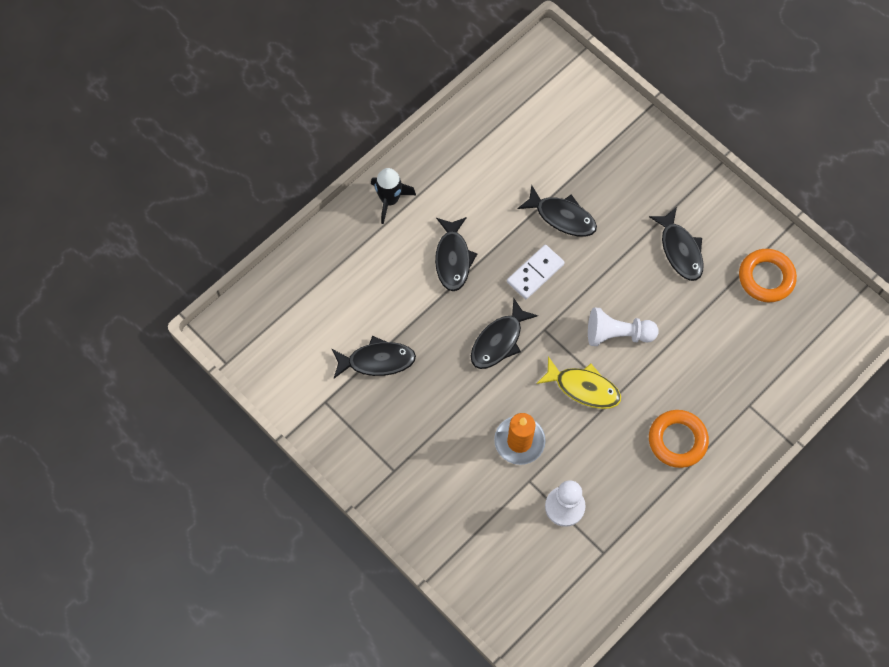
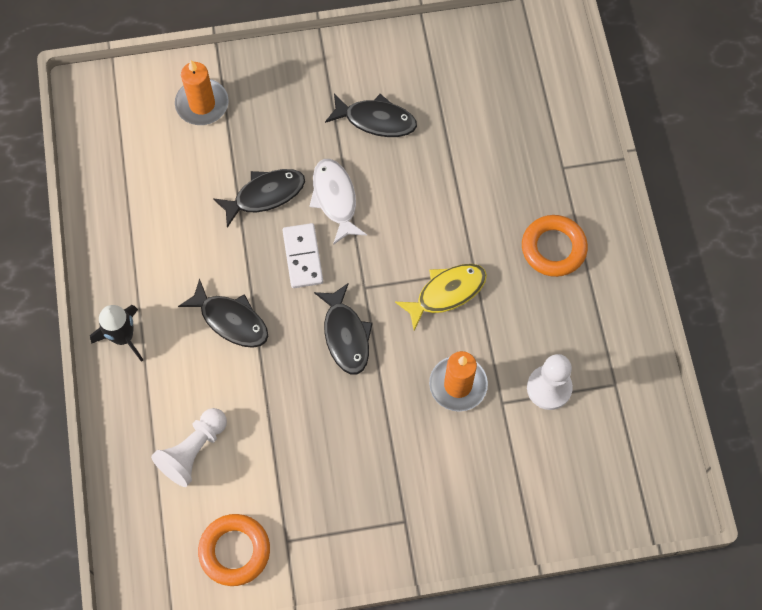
camera: 55 degrees left, 0 degrees up
black fish [332,336,416,378] -> none
white pawn [588,307,659,346] -> white pawn moved to [151,408,227,487]
orange ring [739,249,797,302] -> orange ring moved to [198,514,270,586]
none -> orange candle [175,60,229,125]
none -> white fish [309,159,367,245]

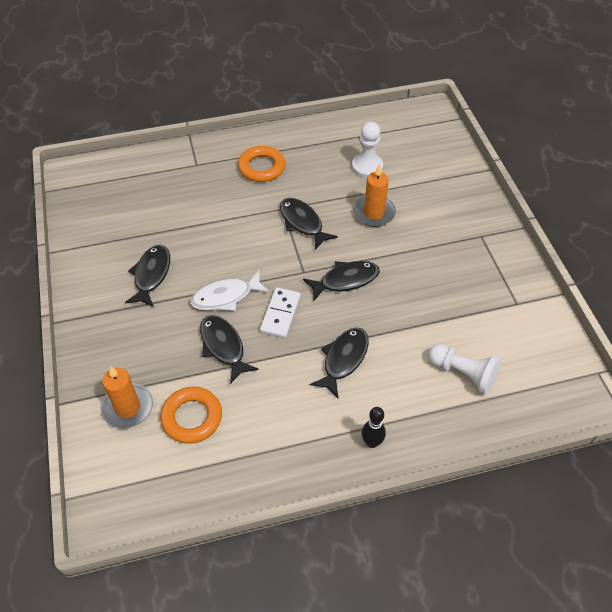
camera: 95 degrees left, 15 degrees down
black rocket [90,305,143,362] -> black bowling pin [362,407,386,448]
orange ring [198,514,270,586] -> orange ring moved to [160,387,222,444]
white domino [282,223,323,288] -> white domino turned 60 degrees counterclockwise [260,287,301,338]
yellow fish [395,264,487,330] -> black fish [280,198,338,250]

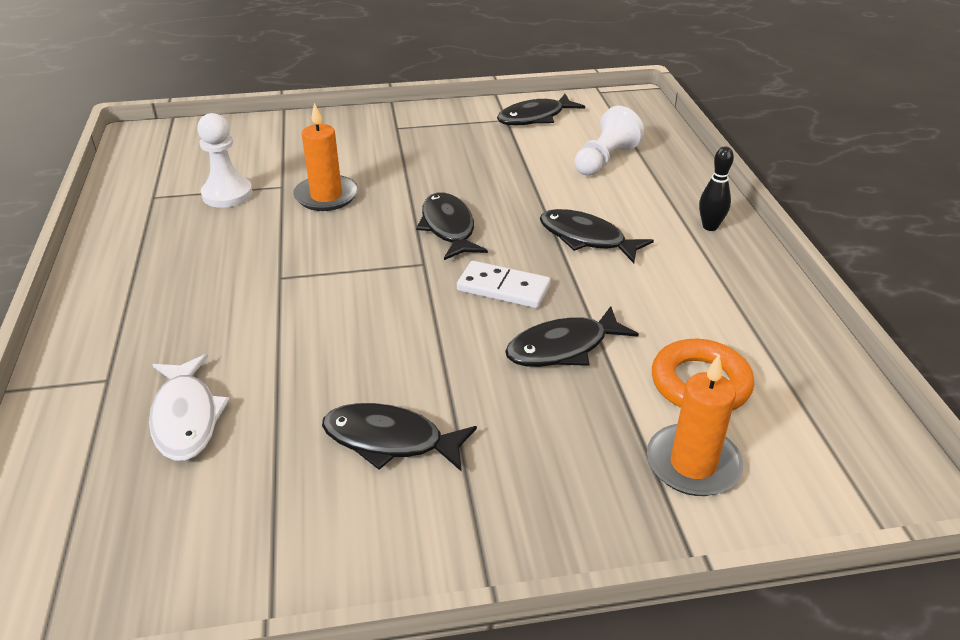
camera: 85 degrees left, 15 degrees down
white fish [190,271,270,311] -> white fish moved to [149,354,230,461]
orange ring [238,146,285,182] -> none
black fish [280,198,338,250] -> black fish moved to [497,94,585,125]

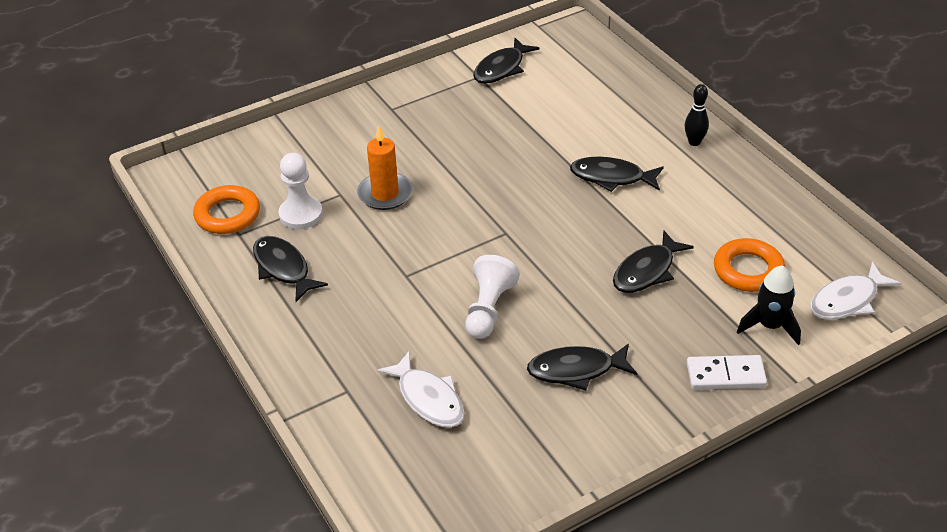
camera: 20 degrees left, 5 degrees up
black fish [416,193,488,260] -> black fish moved to [253,236,328,302]
white domino [457,261,551,308] -> white domino moved to [687,355,767,390]
white pawn [575,106,644,176] -> white pawn moved to [465,255,520,339]
orange candle [647,355,743,496] -> black rocket [737,266,801,345]
none -> orange ring [193,185,260,234]
none -> white fish [810,262,901,320]

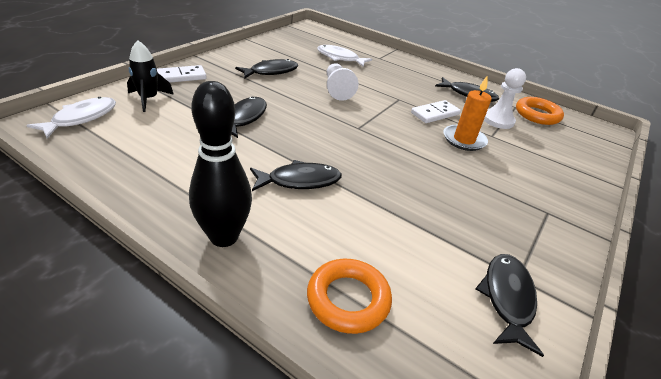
camera: 150 degrees right, 5 degrees down
black bowling pin [685,84,709,146] -> black bowling pin [189,81,252,247], size x1.97
orange ring [714,238,785,292] -> orange ring moved to [307,259,392,334]
none -> white domino [411,100,461,123]

